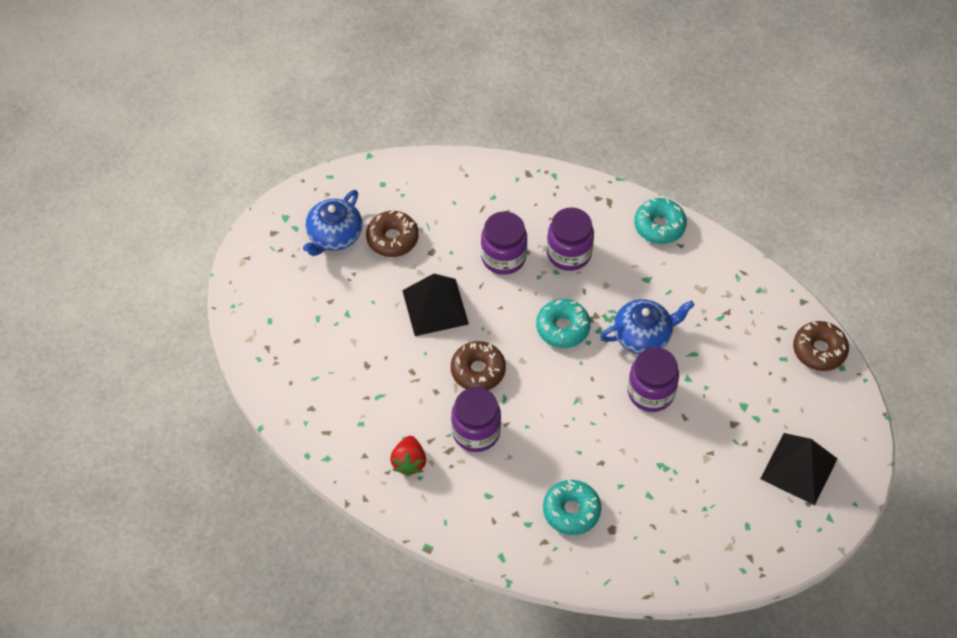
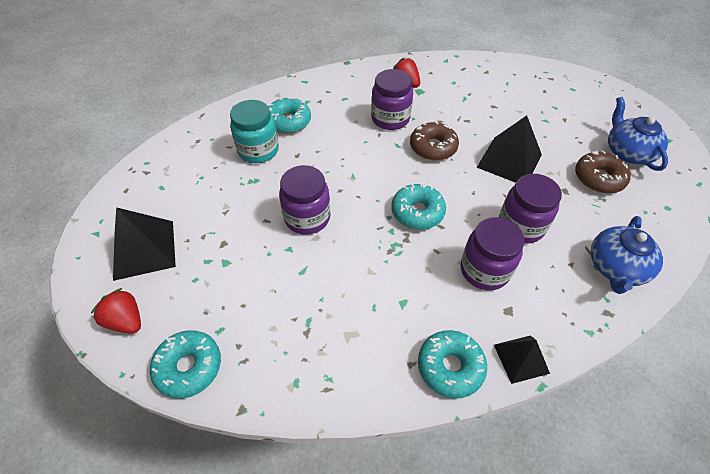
camera: 135 degrees right, 5 degrees down
blue teapot [600,299,694,354] -> blue teapot moved to [591,216,663,294]
brown donut [793,321,849,371] -> turquoise donut [150,330,221,399]
none -> red strawberry [91,288,141,334]
none -> turquoise jar [230,100,279,163]
none -> black pyramid [494,335,550,384]

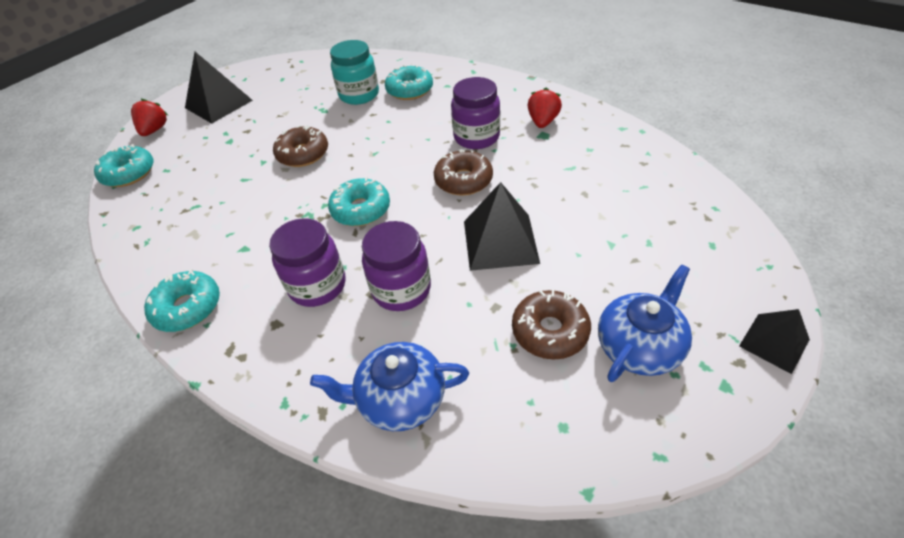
camera: 60 degrees right, 5 degrees down
purple jar [279,165,330,235] -> brown donut [273,125,328,167]
black pyramid [494,335,550,384] -> black pyramid moved to [739,309,810,374]

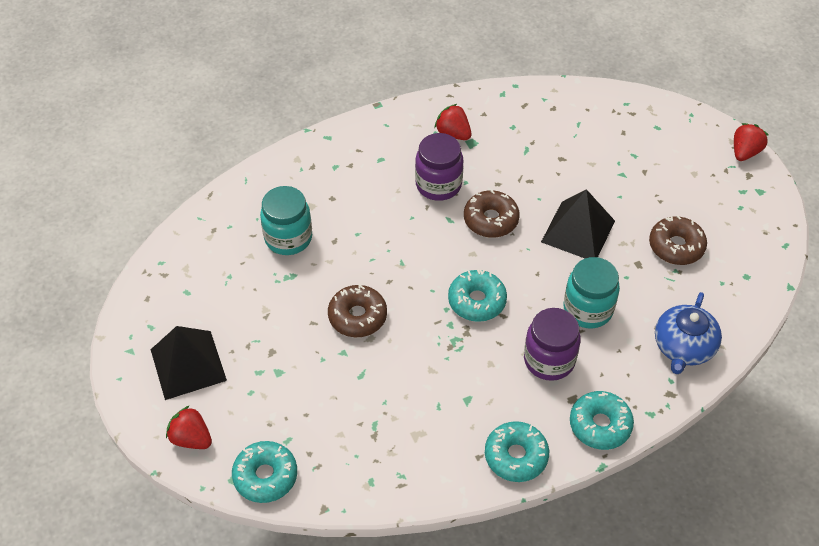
camera: 65 degrees left, 5 degrees up
purple jar [362,221,431,311] -> turquoise jar [563,257,620,328]
turquoise donut [385,65,433,100] -> turquoise donut moved to [570,391,634,450]
blue teapot [598,265,692,382] -> none
black pyramid [739,309,810,374] -> red strawberry [734,123,769,161]

